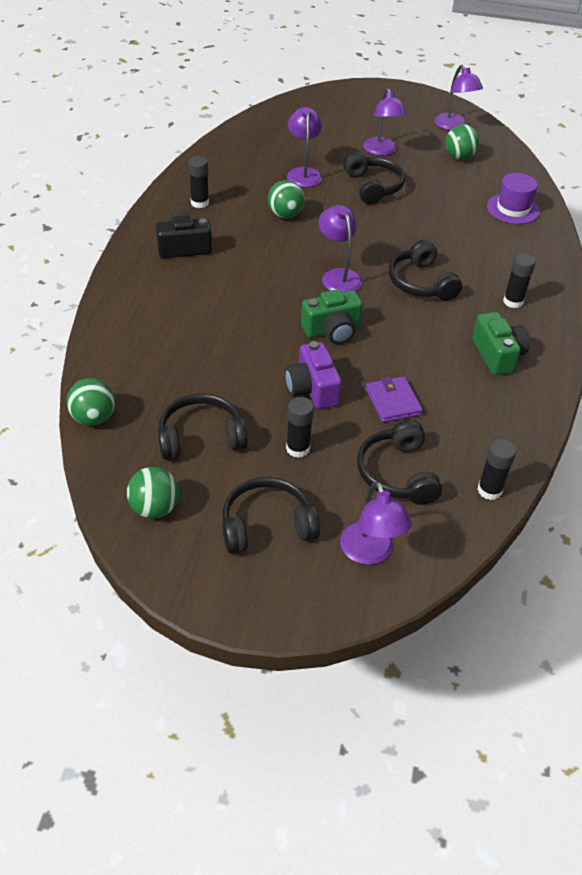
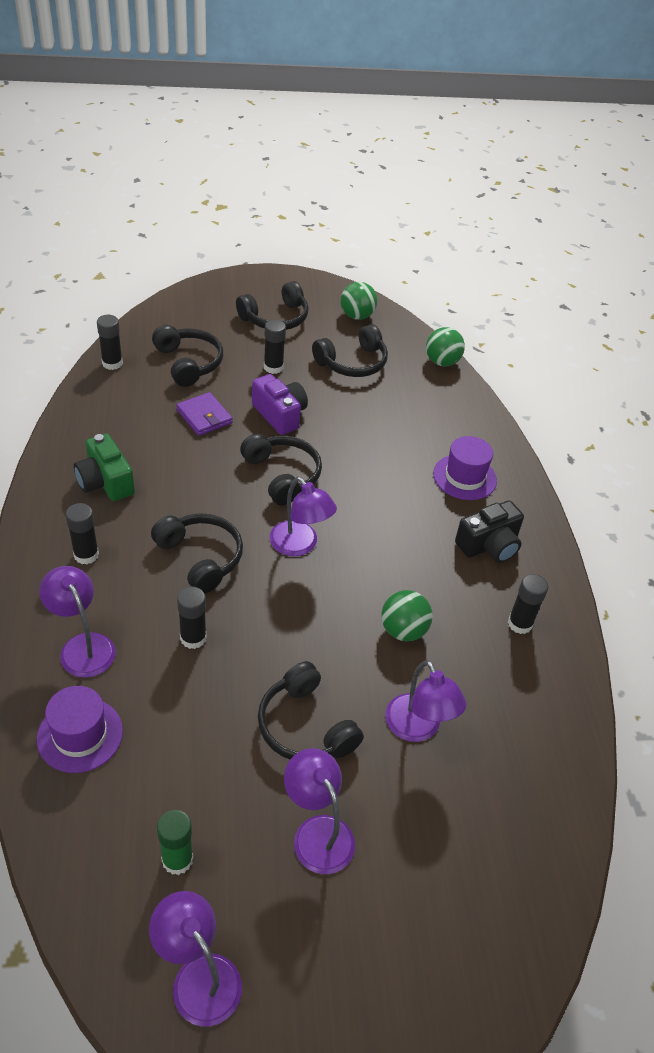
camera: 160 degrees right, 0 degrees up
green camera [301,289,363,344] -> black headphones [240,434,322,505]
purple lamp [340,481,412,565] -> purple lamp moved to [39,566,116,678]
green ball [445,124,479,160] -> green glue stick [157,810,193,875]
none -> black glue stick [177,587,207,649]
none -> purple hat [433,436,497,500]

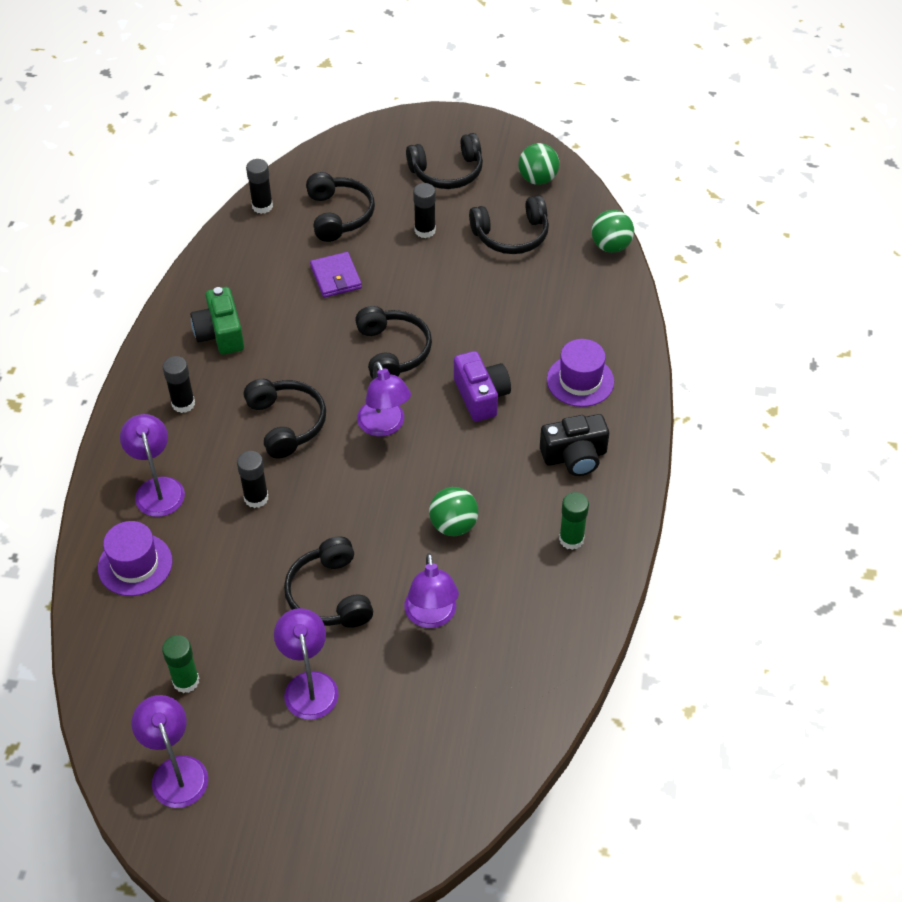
camera: 20 degrees right, 5 degrees up
purple camera [252,374,308,435] -> purple camera moved to [454,351,511,422]
black glue stick [508,574,548,634] -> green glue stick [559,492,589,550]

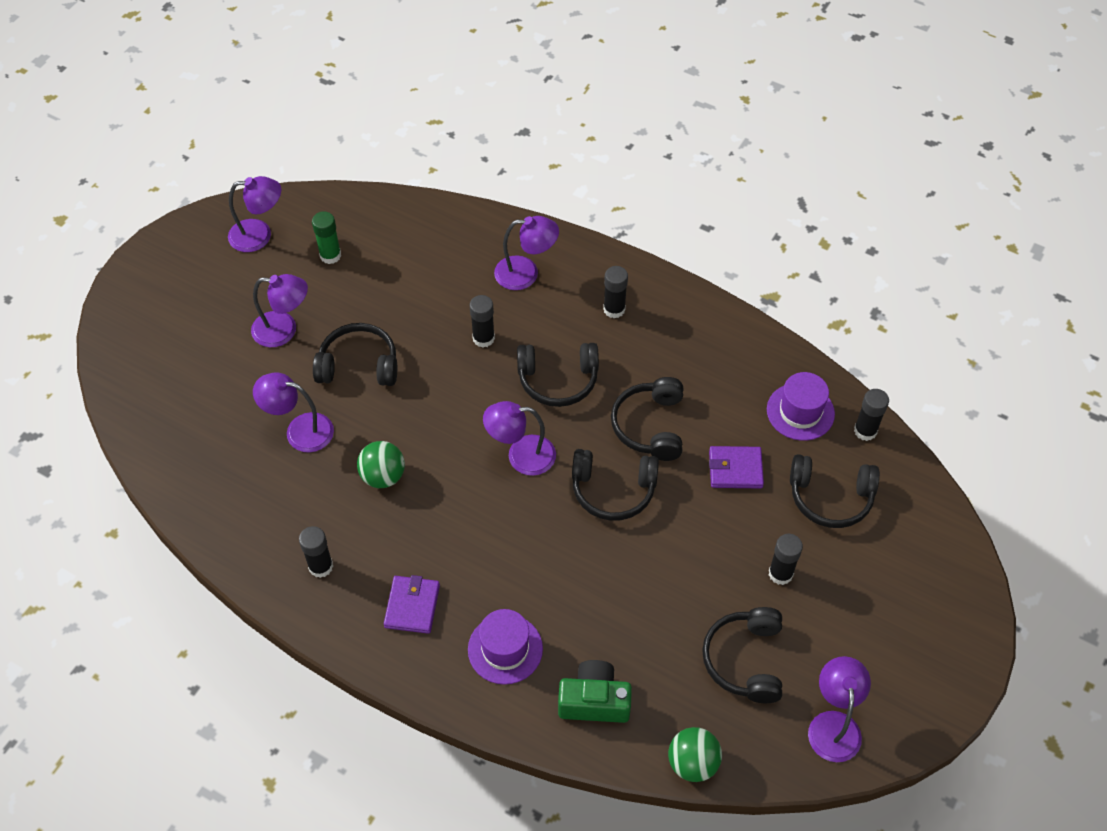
camera: 110 degrees right, 5 degrees up
purple hat [98,521,173,596] -> purple hat moved to [767,372,835,441]
green camera [191,287,244,355] -> green camera moved to [558,660,632,723]
black headphones [406,133,483,189] -> black headphones moved to [611,377,683,461]
purple camera [454,351,511,422] -> none
green ball [518,143,559,185] -> purple lamp [808,656,871,762]
black camera [540,414,609,476] -> purple wallet [384,575,440,634]
green glue stick [559,492,589,550] -> black glue stick [299,526,333,578]

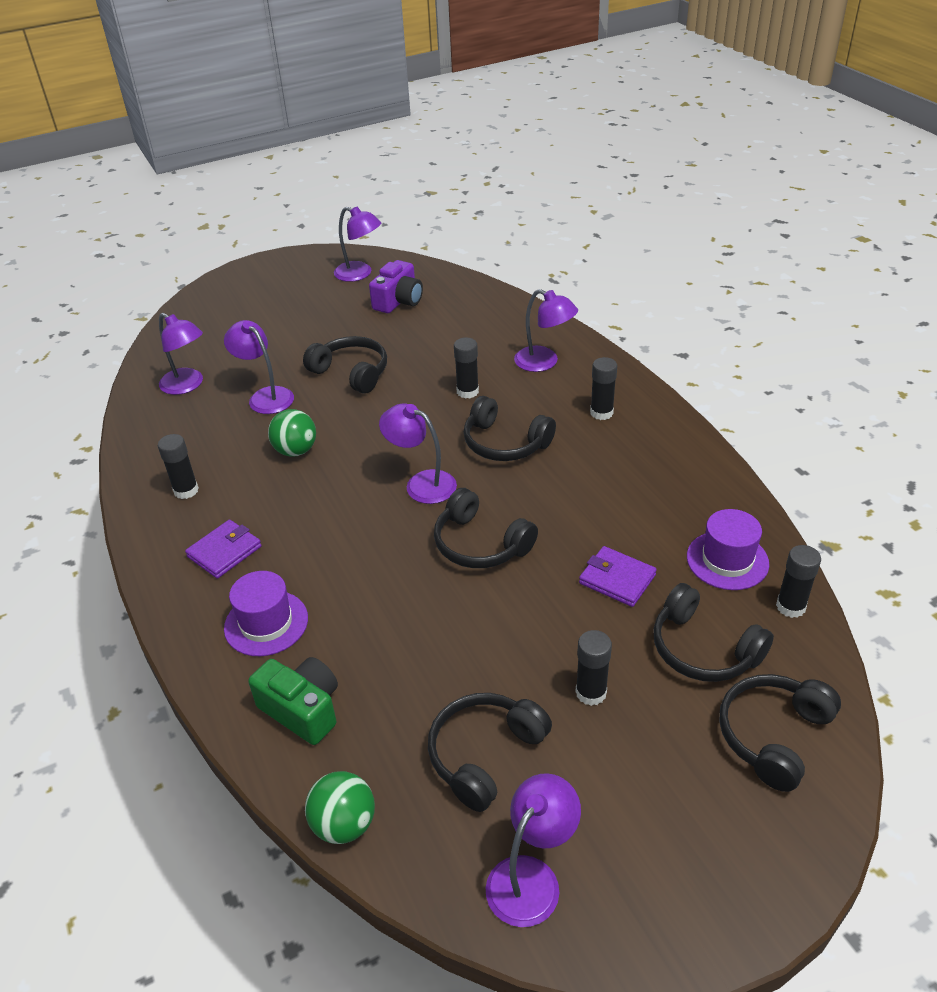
camera: 35 degrees right, 15 degrees down
purple lamp [251,274,308,347] -> purple lamp moved to [159,313,203,395]
green glue stick [312,211,341,264] -> purple camera [369,260,423,313]
black headphones [611,377,683,461] -> black headphones moved to [719,674,841,792]

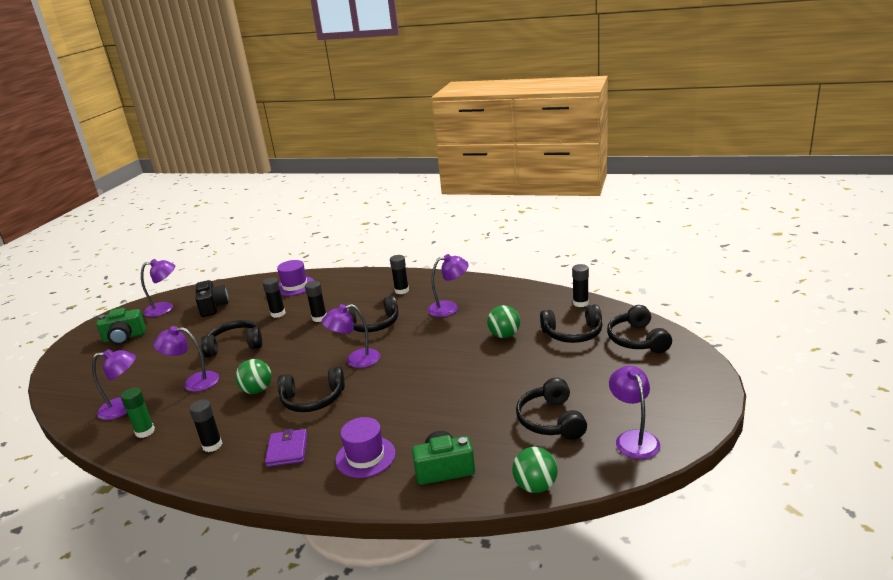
camera: 45 degrees left, 15 degrees down
purple camera [369,260,423,313] -> black camera [196,280,229,317]
black headphones [434,488,538,568] -> black headphones moved to [278,367,345,412]
purple lamp [514,289,578,372] -> purple lamp moved to [428,254,469,317]
black glue stick [576,630,612,706] -> black glue stick moved to [263,277,285,318]
purple wallet [579,546,657,607] -> green ball [487,305,520,338]
purple hat [687,509,769,590] -> purple hat moved to [277,260,314,296]
none -> green camera [96,308,146,345]
none -> green glue stick [121,388,155,438]

